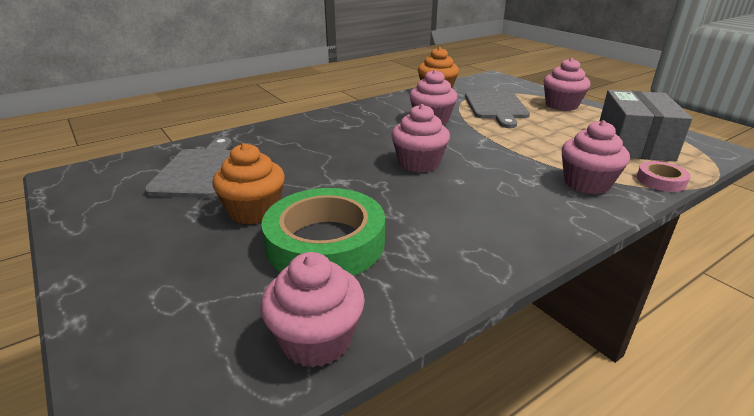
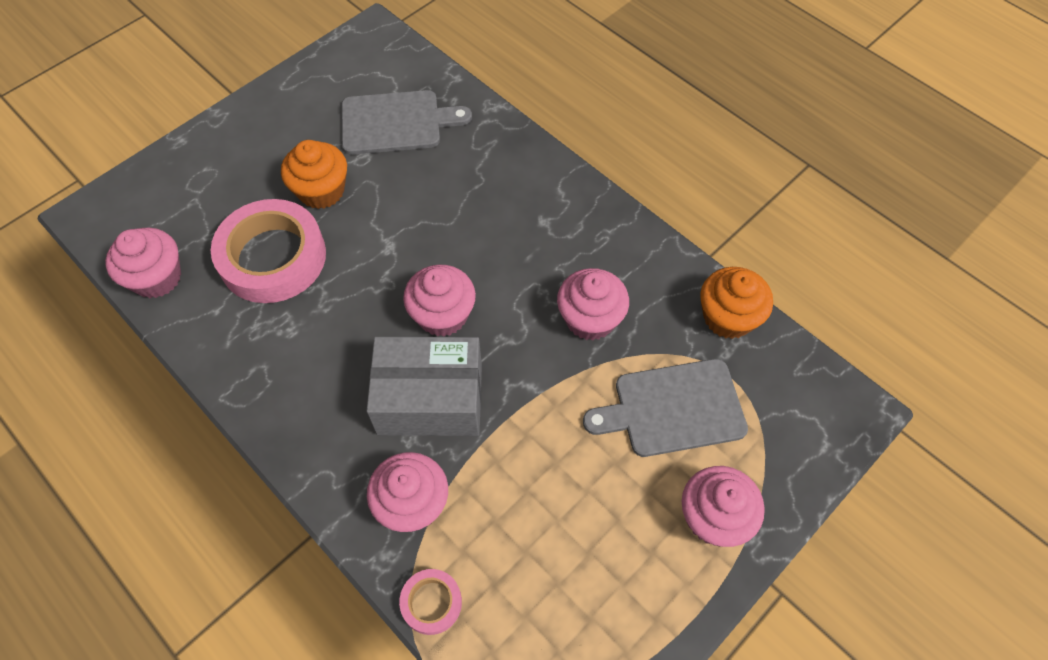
camera: 80 degrees right, 30 degrees up
green tape [261,188,385,276] -> pink tape [211,199,326,303]
grey box [600,90,693,162] -> grey box moved to [366,337,482,436]

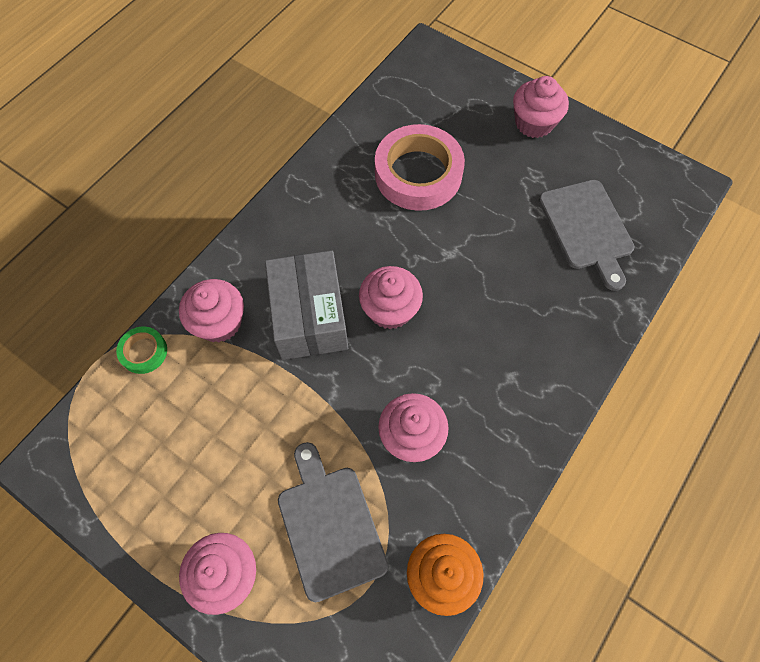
camera: 80 degrees right, 5 degrees up
pink cupcake [105,227,181,298] -> pink cupcake moved to [513,76,569,138]
orange cupcake [281,140,347,209] -> none
pink tape [399,569,462,635] -> green tape [116,327,167,374]

